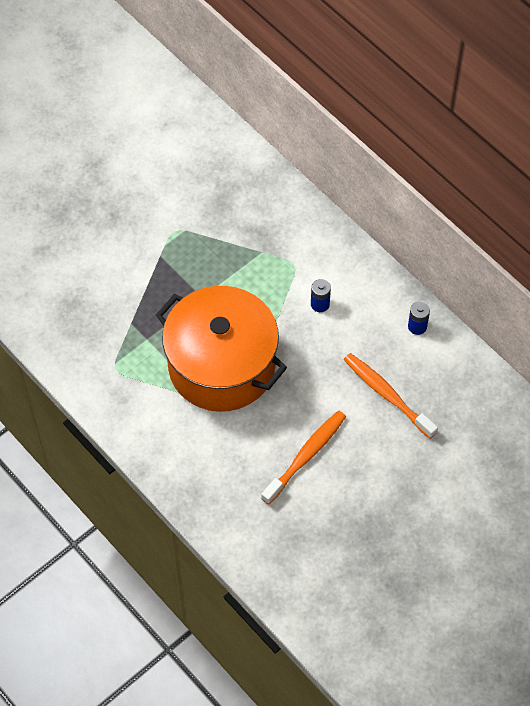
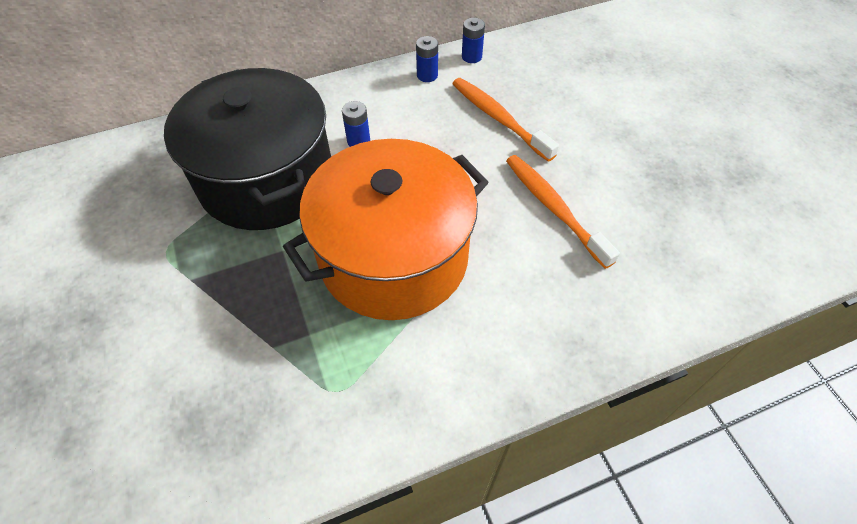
camera: 70 degrees left, 5 degrees down
orange toothbrush [344,353,438,439] -> orange toothbrush turned 75 degrees clockwise [452,78,559,162]
none -> black pot [164,68,331,230]
none -> blue battery [462,18,485,63]

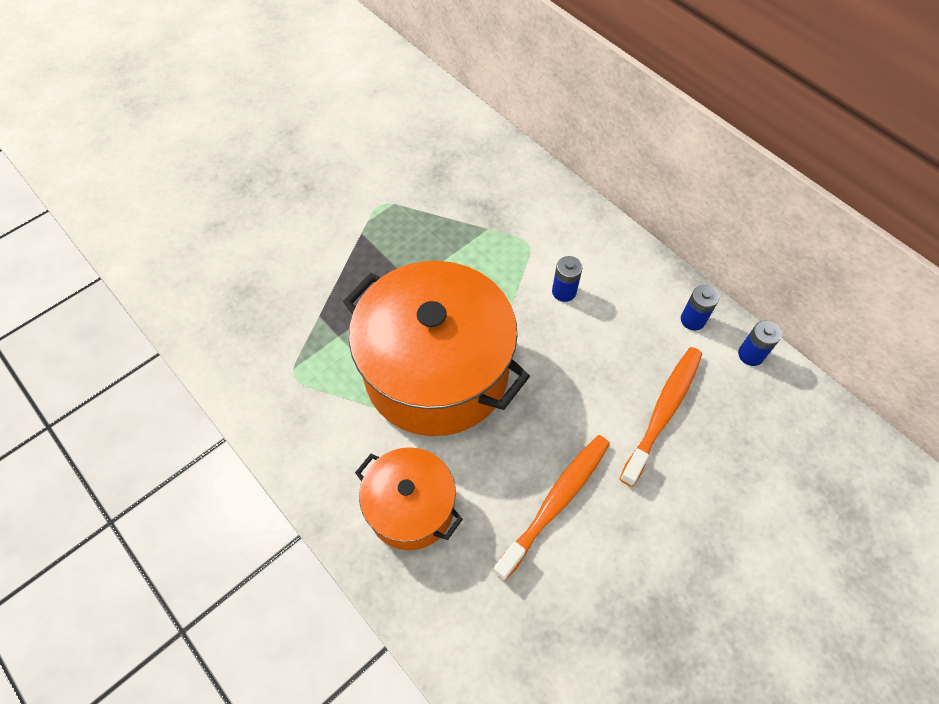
camera: 70 degrees right, 5 degrees up
black pot [164,68,331,230] -> none
none -> orange pot [355,447,463,550]

